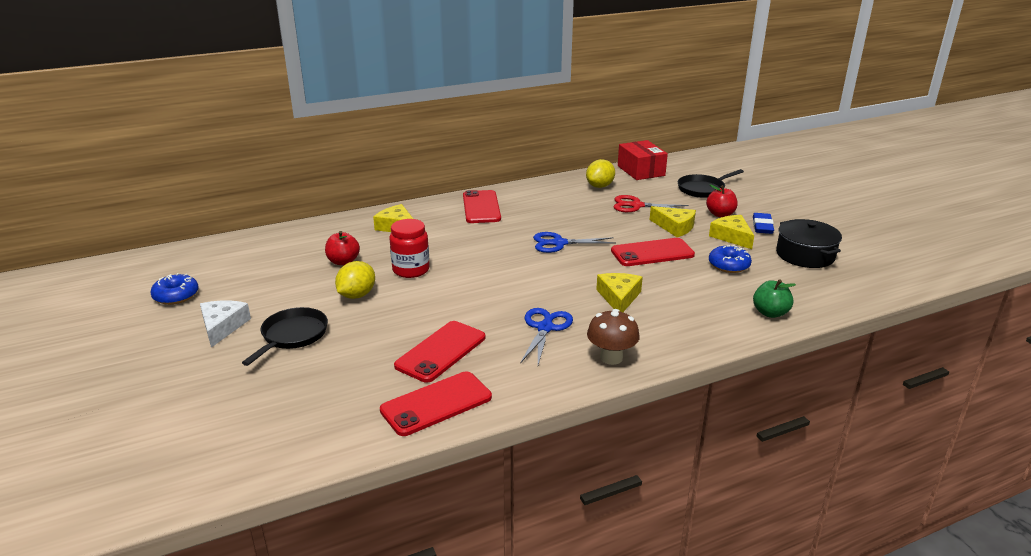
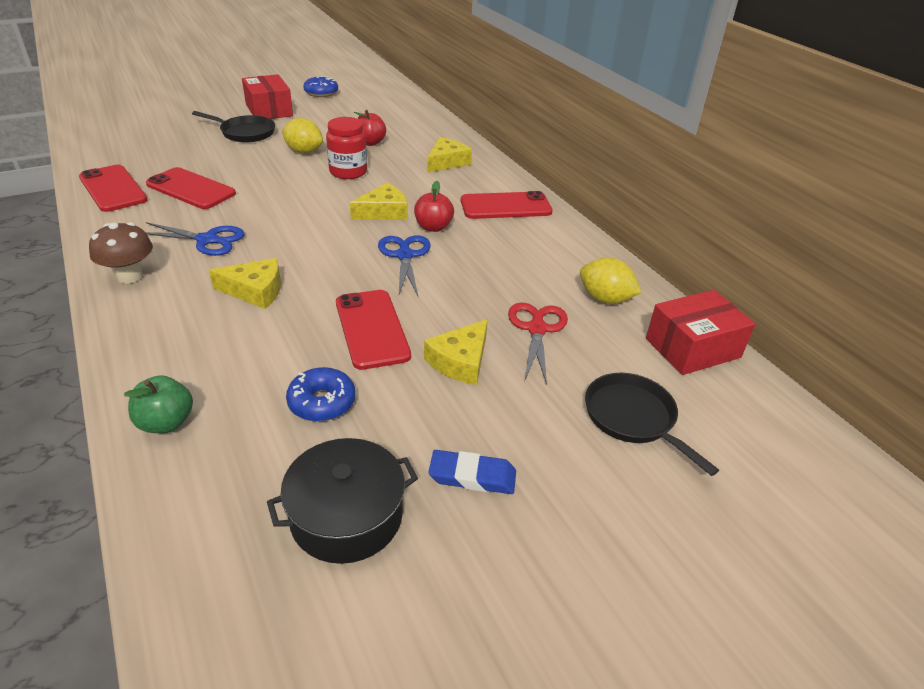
camera: 85 degrees right, 10 degrees up
white cheese [200,300,251,348] -> red box [242,74,293,119]
red apple [706,184,738,217] -> red apple moved to [414,181,454,232]
yellow cheese [709,215,754,249] -> yellow cheese moved to [350,183,407,220]

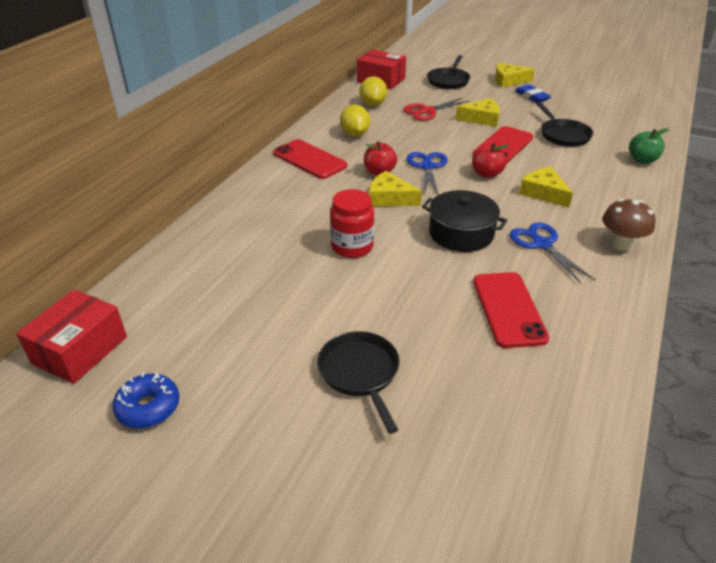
camera: 125 degrees left, 0 degrees up
red phone [79,165,147,212] -> none
red box [242,74,293,119] -> red box moved to [16,290,127,384]
black pot [267,438,418,564] -> black pot moved to [422,190,507,252]
yellow lemon [282,118,323,153] -> yellow lemon moved to [340,104,370,137]
blue donut [286,367,356,422] -> black pan [537,102,593,147]
red apple [354,110,386,146] -> red apple moved to [472,143,509,178]
blue scissors [378,235,431,296] -> blue scissors turned 135 degrees clockwise [407,152,448,195]
yellow cheese [427,137,472,173] -> yellow cheese moved to [495,63,535,87]

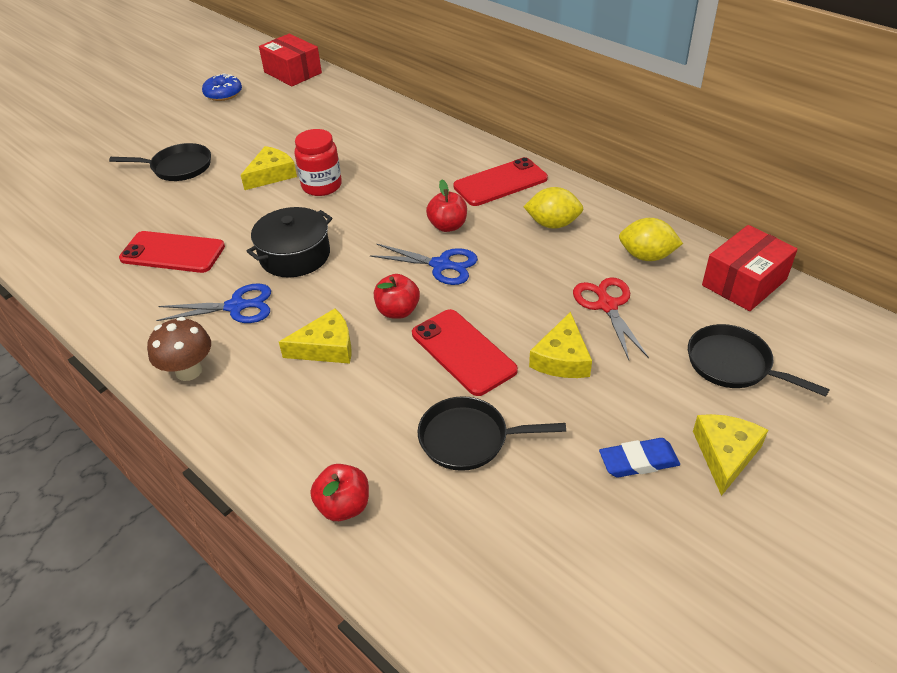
camera: 110 degrees right, 5 degrees up
yellow cheese [369,171,422,206] -> yellow cheese moved to [241,146,297,190]
green apple [629,128,669,164] -> red apple [310,464,369,521]

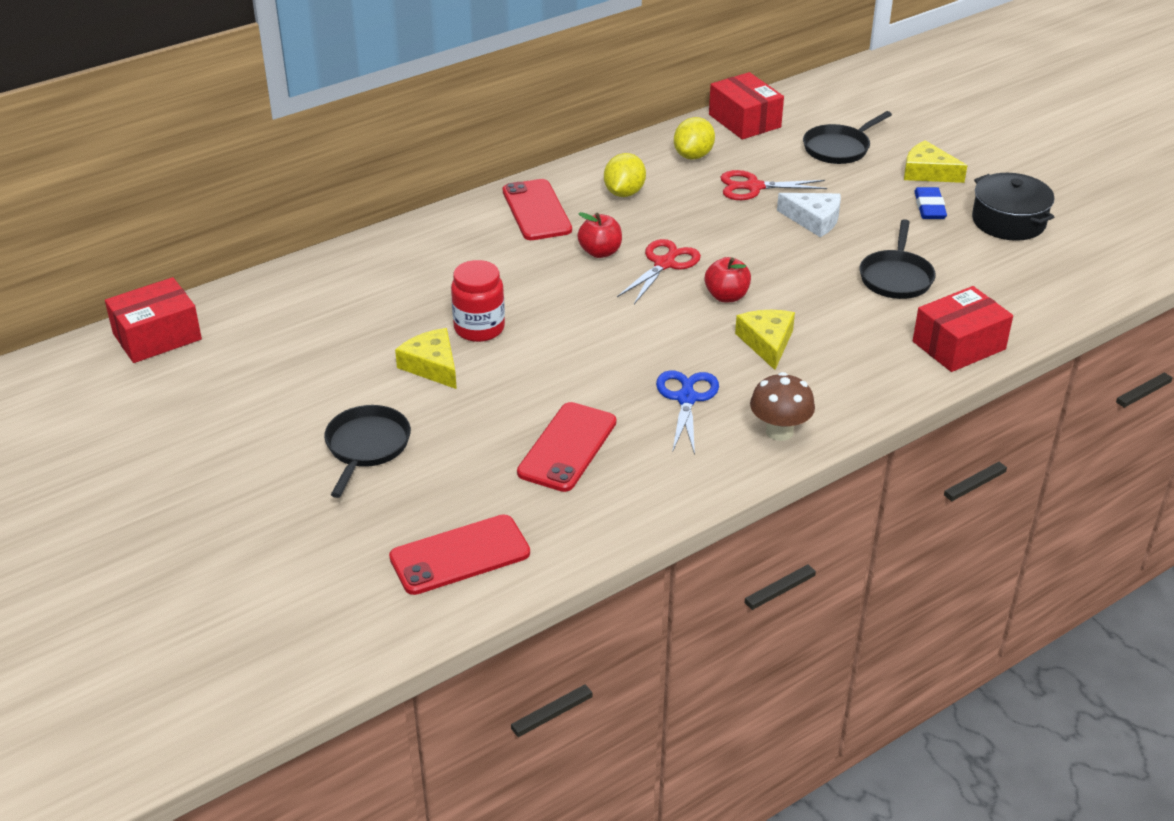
camera: 80 degrees left, 5 degrees down
blue donut [202,73,242,101] -> none
black pot [246,207,332,277] -> black pot moved to [972,173,1054,241]
red apple [310,464,369,521] -> red box [913,286,1013,372]
blue scissors [370,244,478,285] -> red scissors [617,239,701,304]
red phone [412,309,518,396] -> red phone moved to [389,514,530,595]
yellow cheese [529,312,592,378] -> white cheese [777,193,841,237]

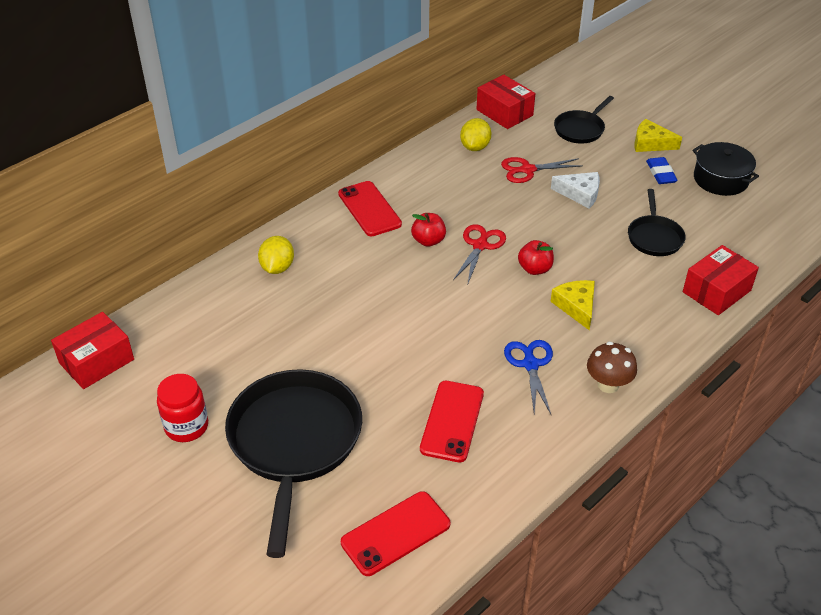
camera: 10 degrees left, 5 degrees up
black pan [324,405,411,498] -> black pan [225,369,362,558], size x1.98
yellow cheese [395,328,457,389] -> none
red jar [451,260,505,342] -> red jar moved to [157,374,208,442]
yellow lemon [604,153,646,197] -> yellow lemon moved to [258,236,294,274]

